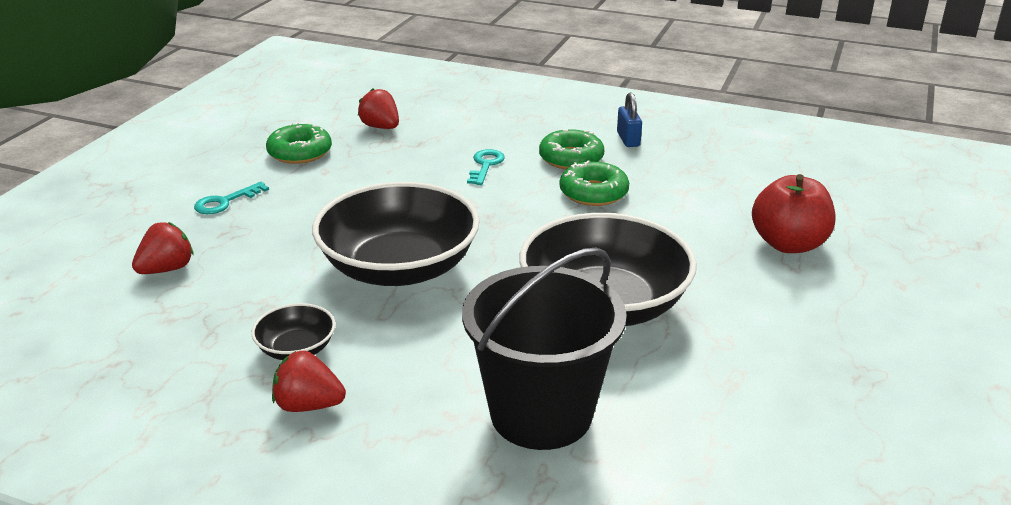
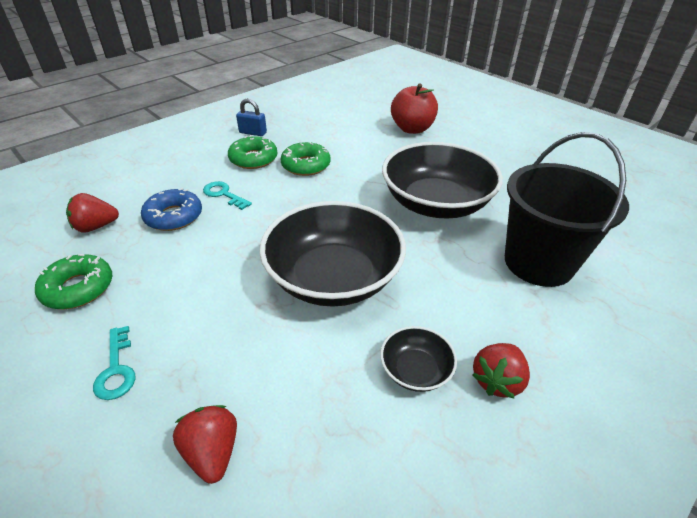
camera: 65 degrees left, 10 degrees up
none -> blue donut [141,188,202,231]

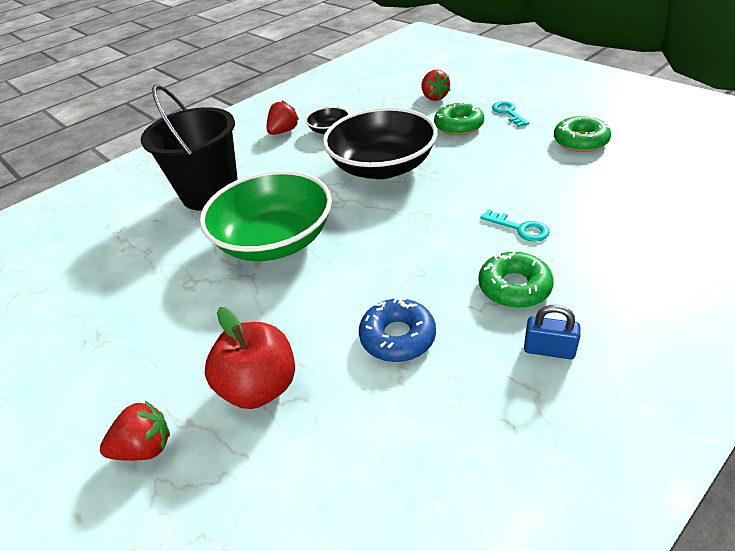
camera: 175 degrees left, 0 degrees up
red strawberry [66,193,119,233] -> red strawberry moved to [100,401,170,461]
blue donut [141,188,202,231] -> blue donut moved to [359,297,436,362]
green donut [280,142,331,176] -> green donut moved to [434,101,484,135]
black bowl [382,142,503,219] -> green bowl [200,170,332,261]

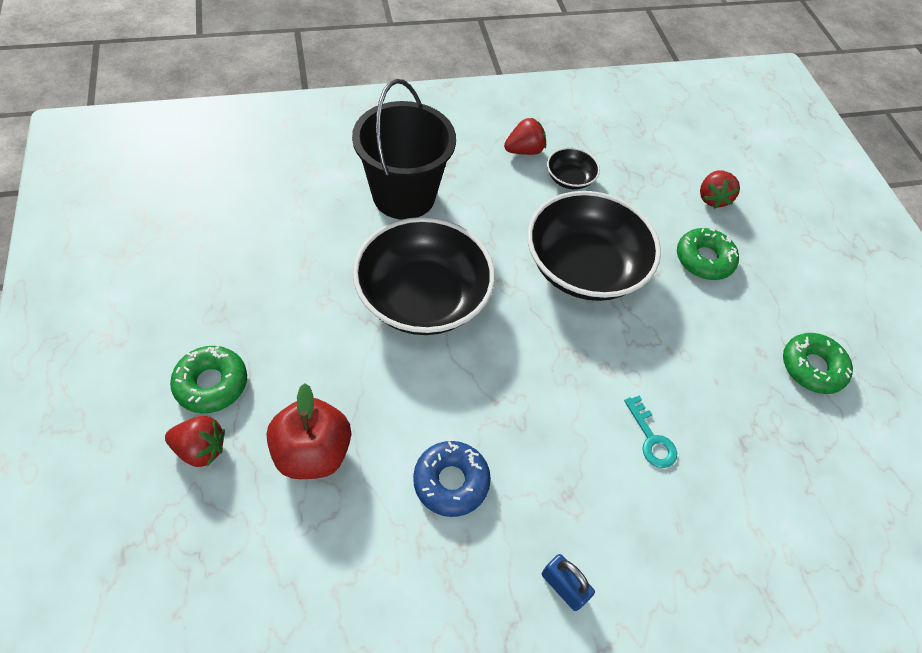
camera: 20 degrees right, 15 degrees up
green bowl [200,170,332,261] -> black bowl [353,217,495,335]
green donut [478,251,554,308] -> green donut moved to [170,346,247,413]
turquoise key [492,101,529,127] -> none

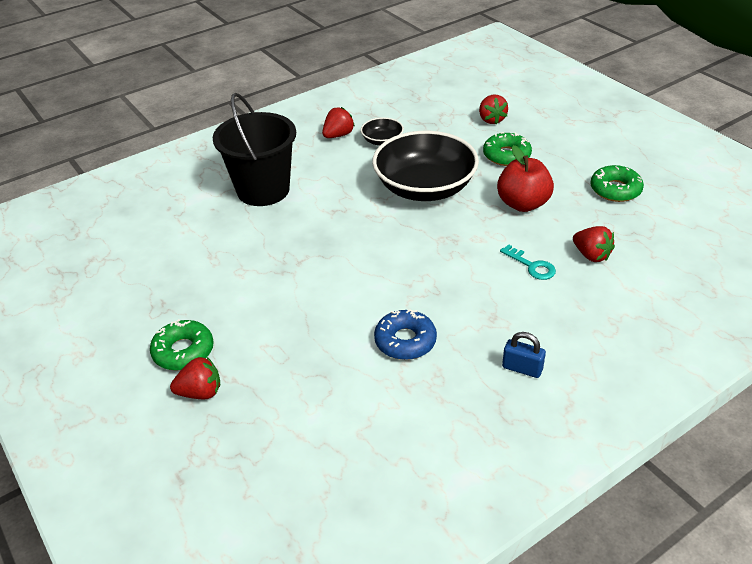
camera: 15 degrees left, 15 degrees down
red apple [267,383,351,479] -> red apple moved to [497,145,554,212]
black bowl [353,217,495,335] -> none
none -> red strawberry [573,226,615,262]

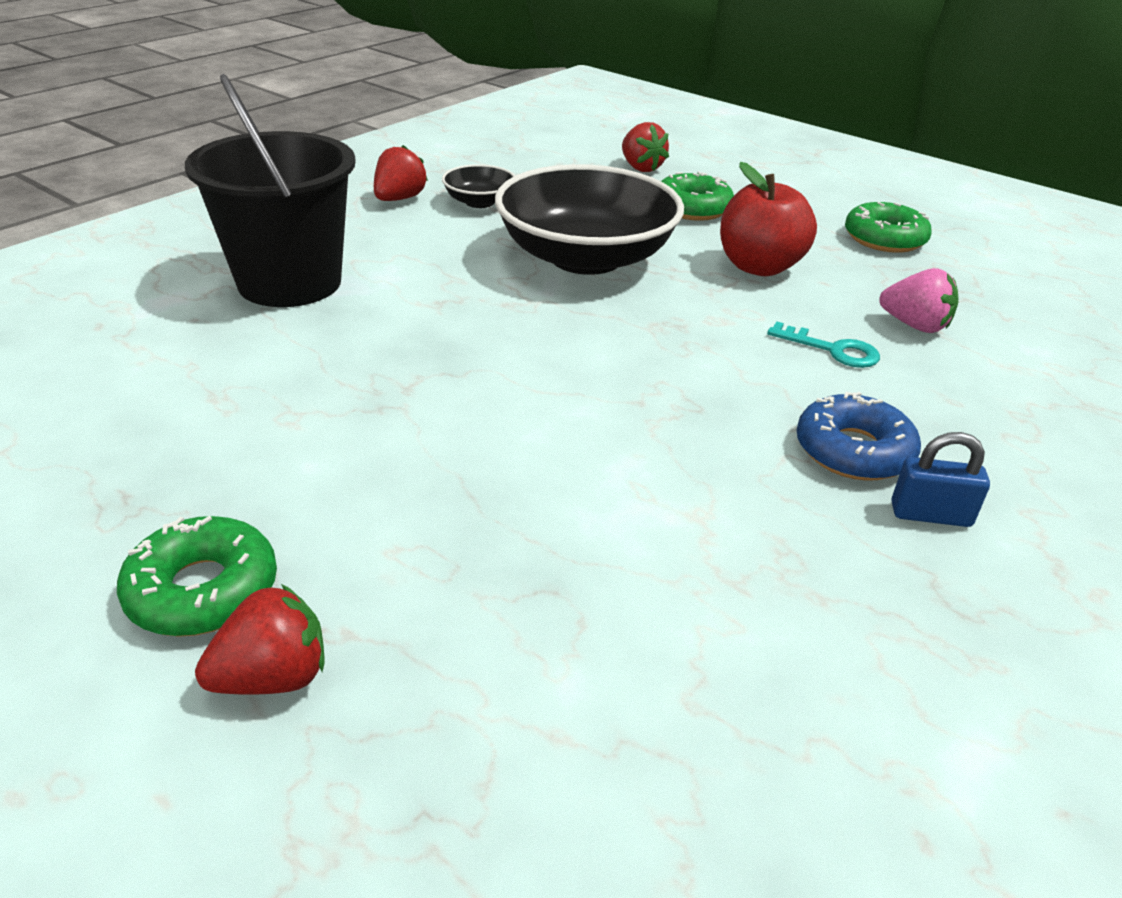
camera: 20 degrees left, 5 degrees down
blue donut [374,309,437,360] -> blue donut moved to [797,392,921,481]
red strawberry [573,226,615,262] -> pink strawberry [879,268,959,333]

